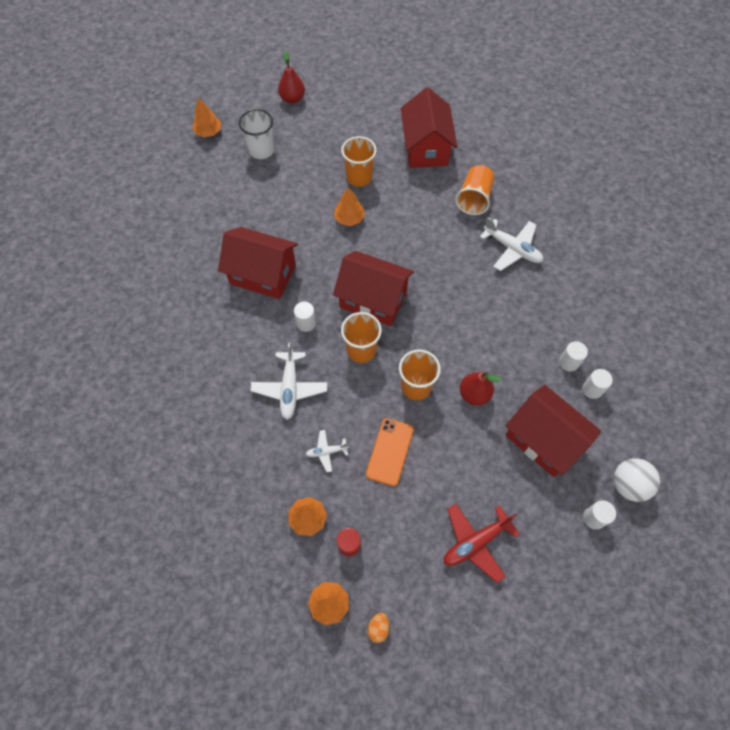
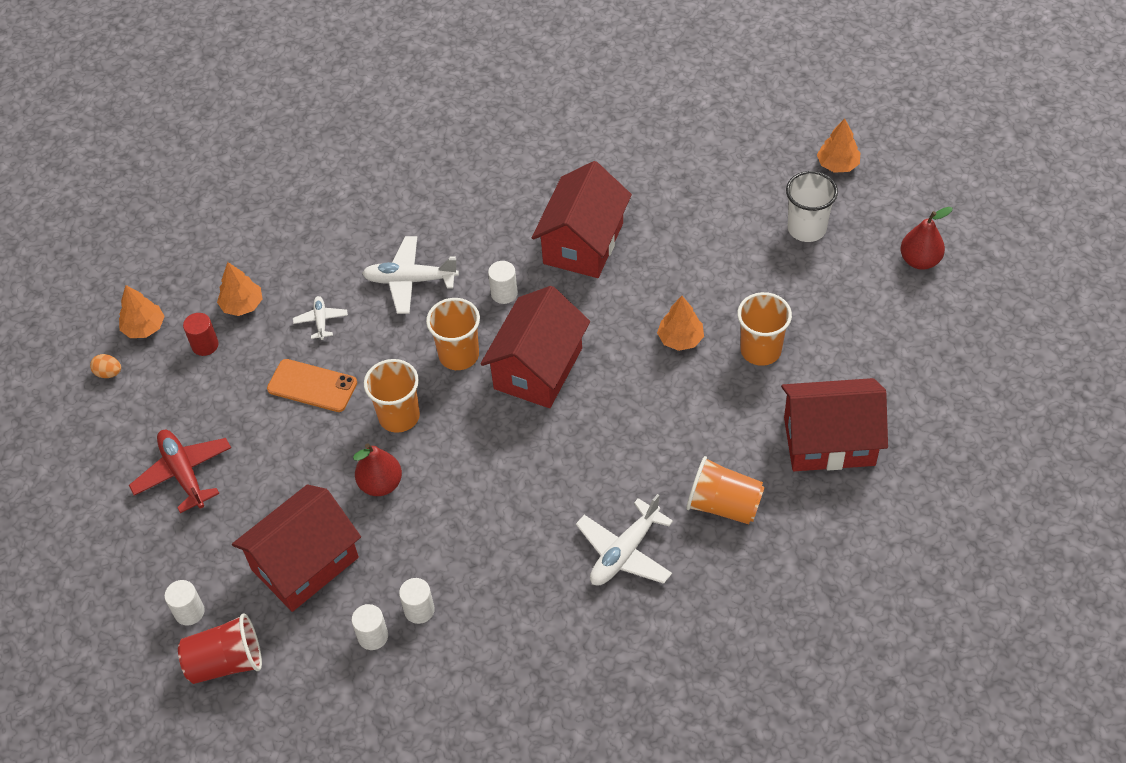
camera: 95 degrees right, 10 degrees down
white ball [614,458,660,502] -> red cup [178,614,262,684]

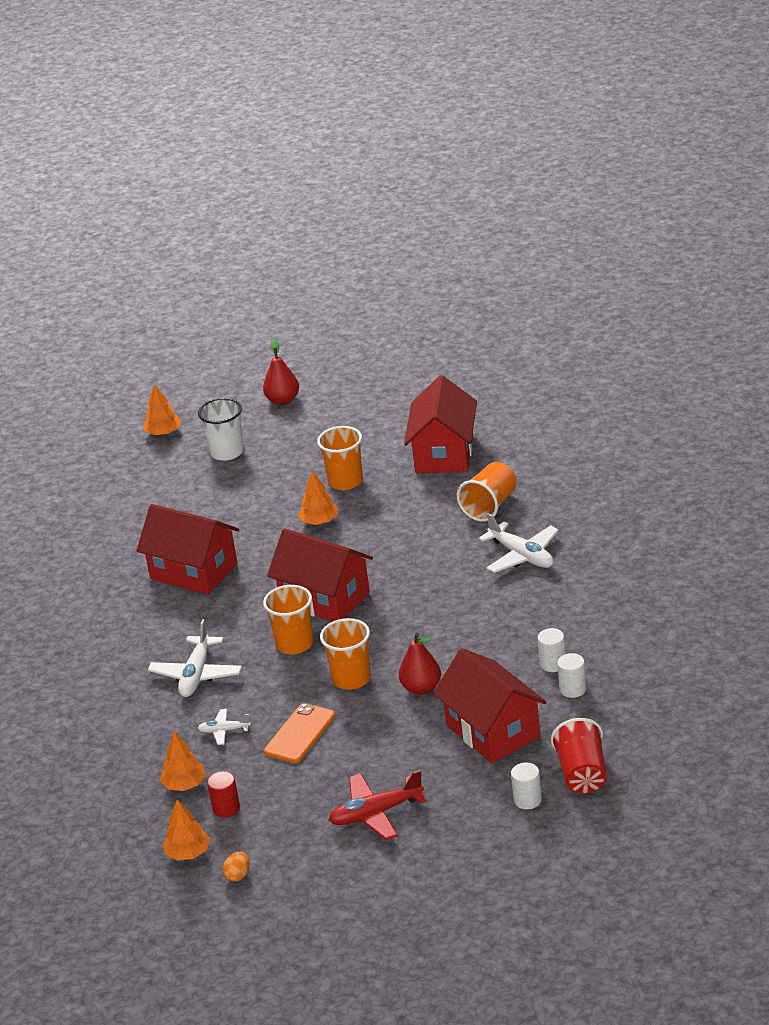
camera: 80 degrees left, 20 degrees down
white cylinder [488,261,518,304] -> none

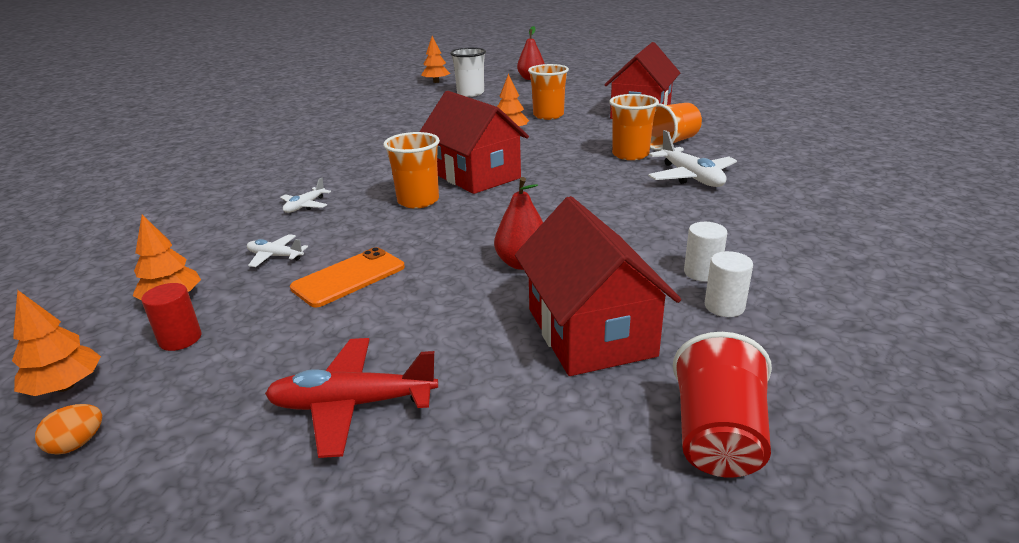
camera: 15 degrees right, 5 degrees down
red house [136,504,239,595] -> none
white plane [148,619,242,697] -> white plane [280,177,331,213], size x0.55
orange cup [320,618,371,690] -> orange cup moved to [609,94,659,160]
white cylinder [511,763,542,809] -> none

